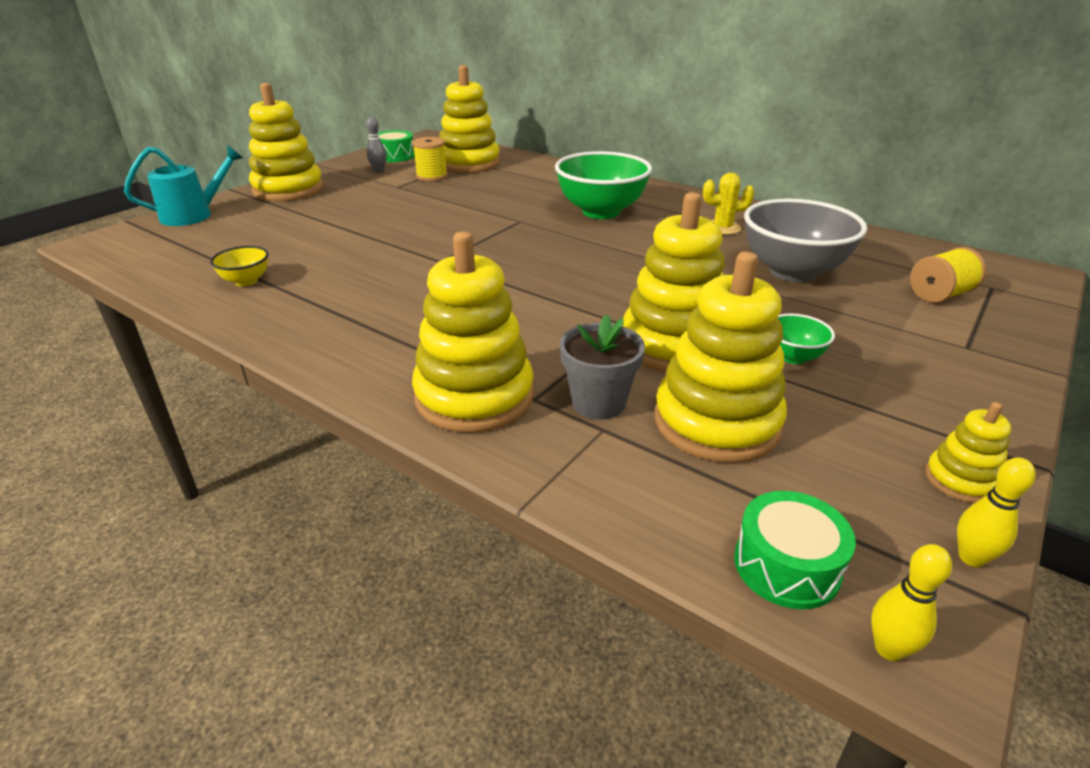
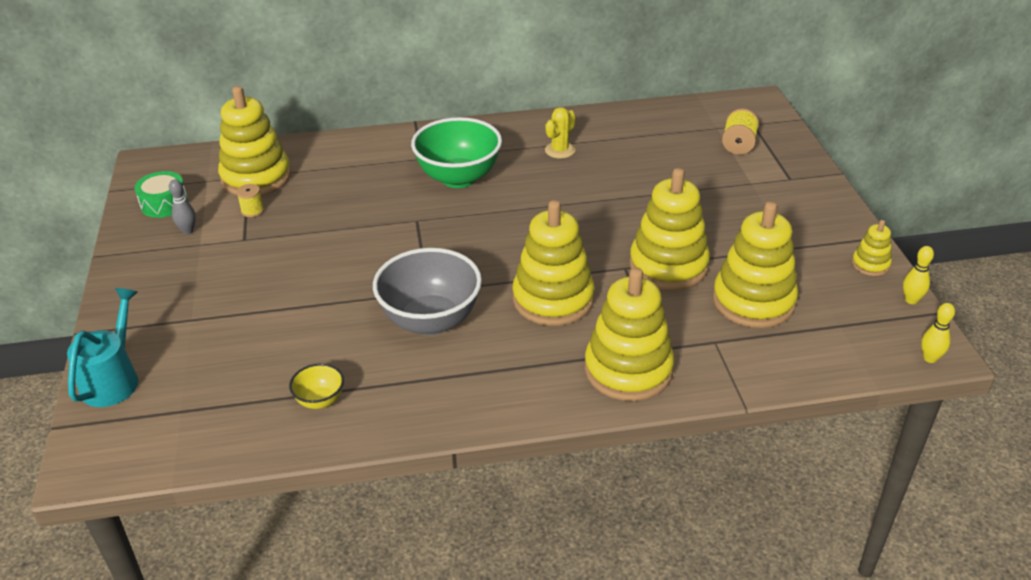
camera: 45 degrees left, 5 degrees up
yellow stacking toy [249,83,323,201] -> yellow stacking toy moved to [513,200,595,326]
yellow spool [412,137,448,181] -> yellow spool [236,184,264,217], size x0.65
grey flower pot [559,315,645,420] -> none
green drum [734,491,856,609] -> none
grey bowl [744,199,867,282] -> grey bowl moved to [373,248,482,335]
green bowl [778,314,835,364] -> none

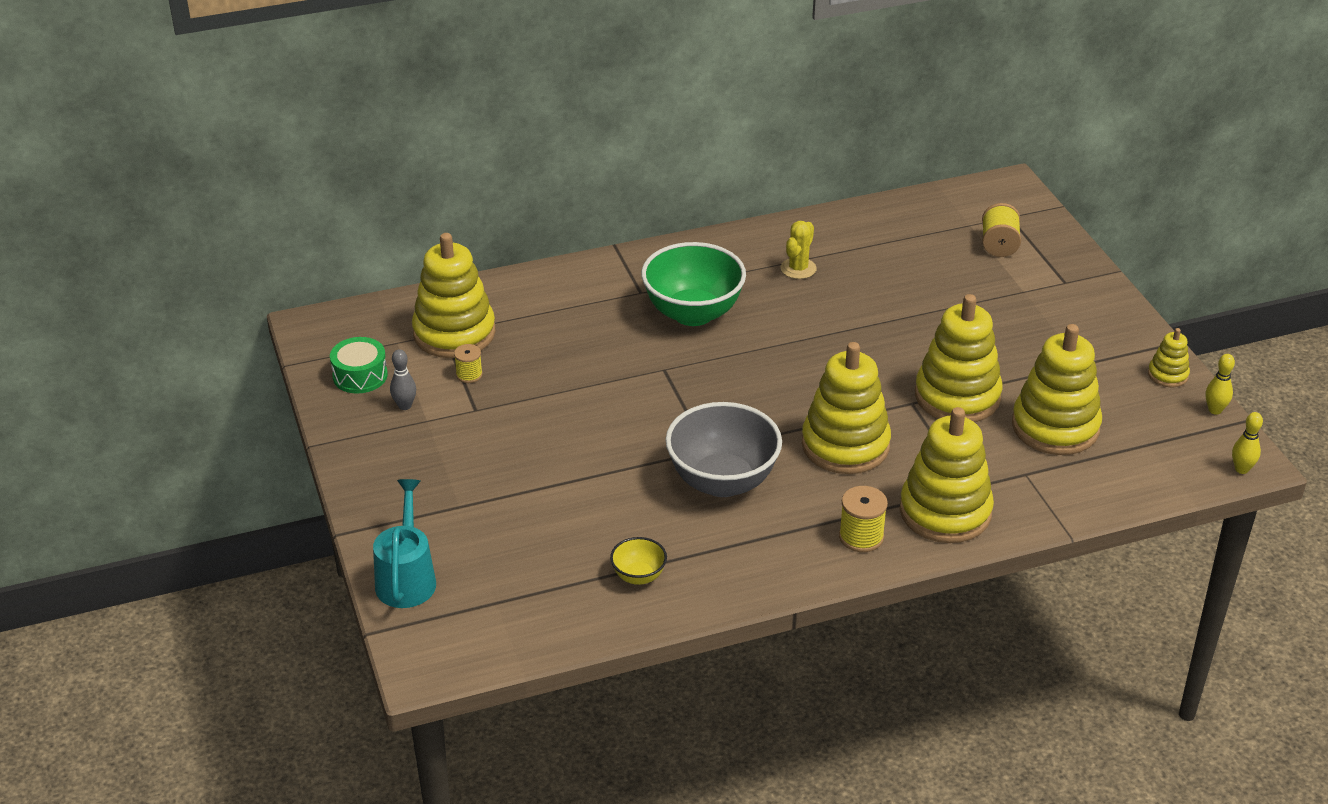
camera: 10 degrees left, 0 degrees up
none -> yellow spool [839,486,888,552]

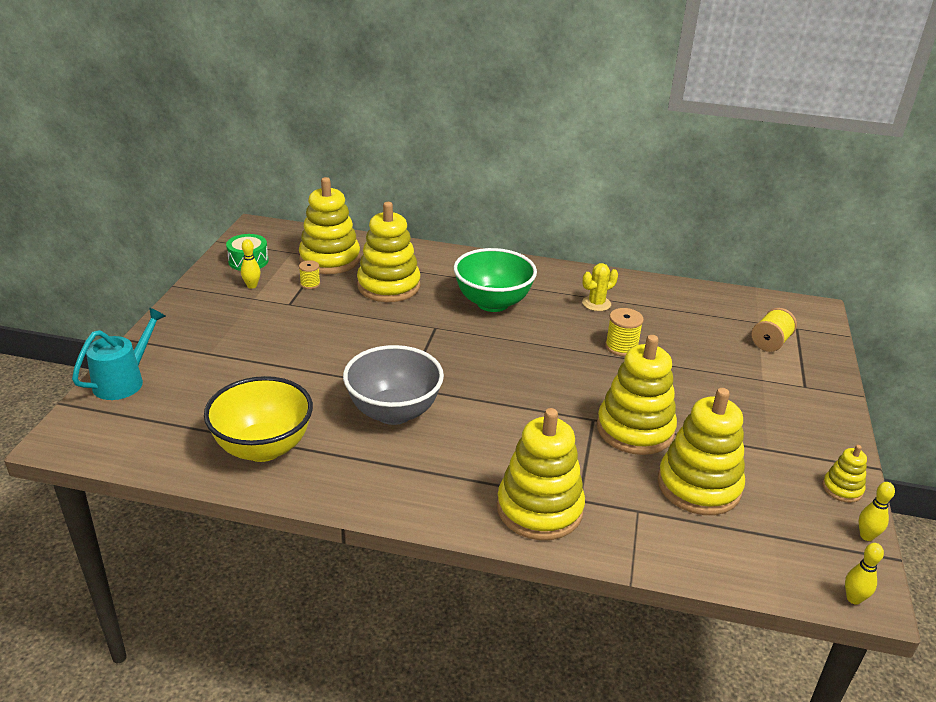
camera: 30 degrees right, 5 degrees down
grey bowling pin [390,349,416,410] -> yellow bowling pin [241,239,261,289]
yellow bowl [610,537,667,585] -> yellow bowl [204,376,313,462], size x2.15
yellow stacking toy [802,342,891,474] -> yellow stacking toy moved to [357,202,420,302]
yellow spool [839,486,888,552] -> yellow spool moved to [605,308,644,356]

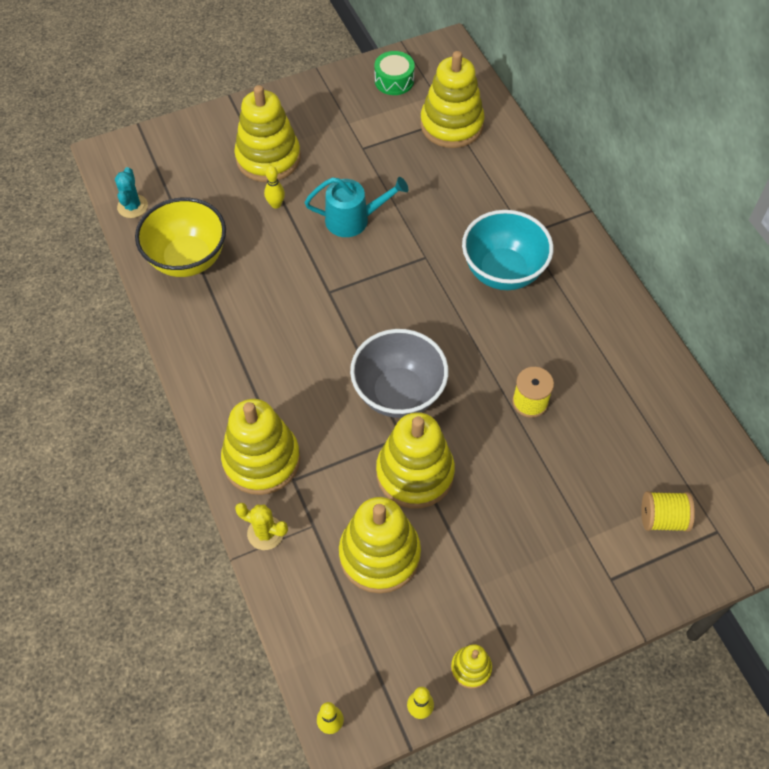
camera: 55 degrees right, 25 degrees up
turquoise watering can [72,307,166,400] -> turquoise watering can moved to [305,177,408,237]
yellow bowling pin [241,239,261,289] -> yellow bowling pin moved to [264,166,285,209]
yellow spool [299,260,320,289] -> none
grey bowl [343,345,444,425] -> grey bowl moved to [350,329,448,418]
yellow stacking toy [357,202,420,302] -> yellow stacking toy moved to [234,85,301,182]
green bowl [454,248,537,312] -> turquoise bowl [462,210,553,290]
yellow cactus [582,263,618,311] -> yellow cactus moved to [235,503,288,550]
none -> turquoise cactus [115,167,148,218]

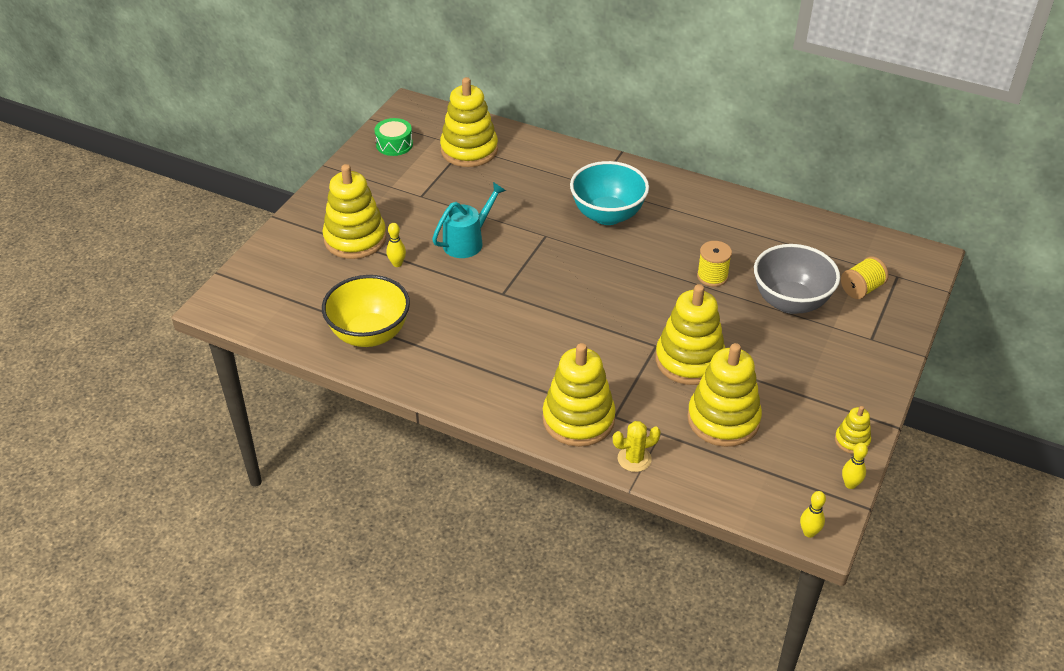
camera: 40 degrees left, 15 degrees down
turquoise cactus [115,167,148,218] -> none
grey bowl [350,329,448,418] -> grey bowl moved to [754,244,840,314]

